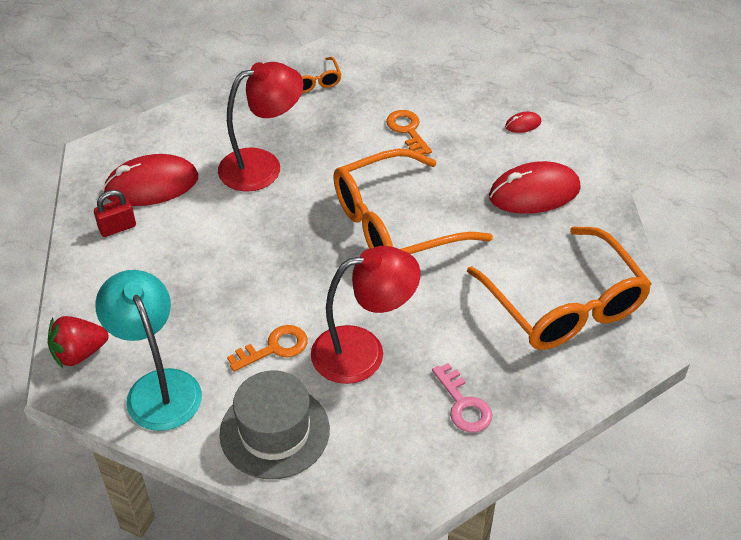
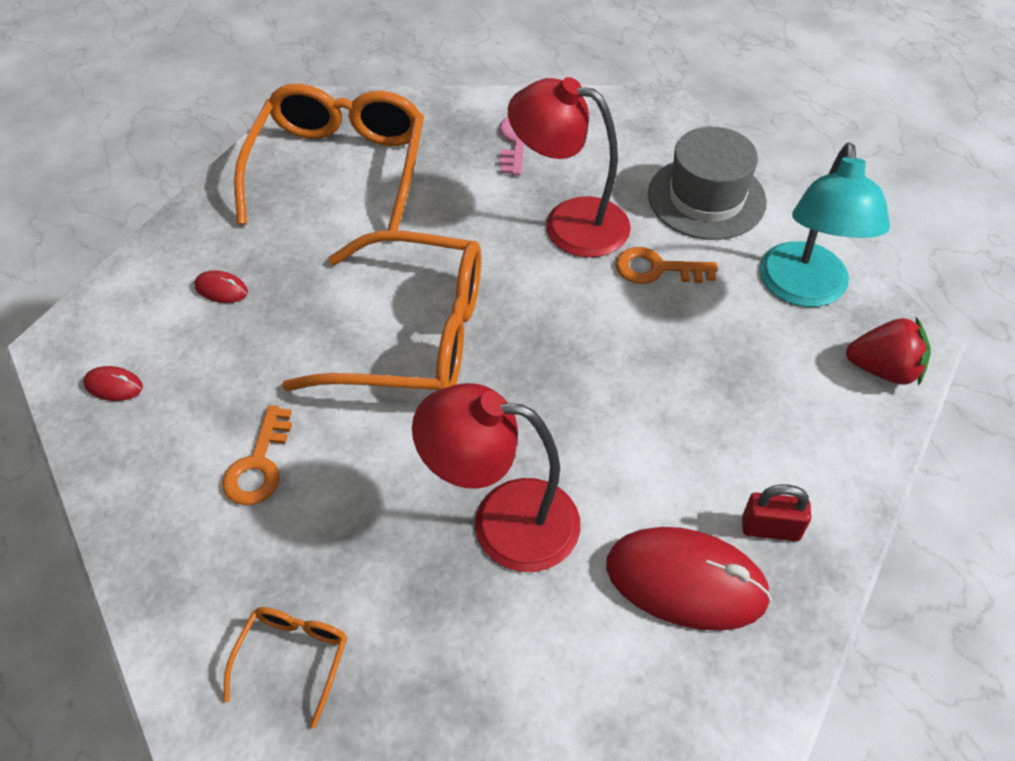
camera: 145 degrees left, 5 degrees up
red mouse [489,161,581,214] -> red mouse [194,270,248,303], size x0.43

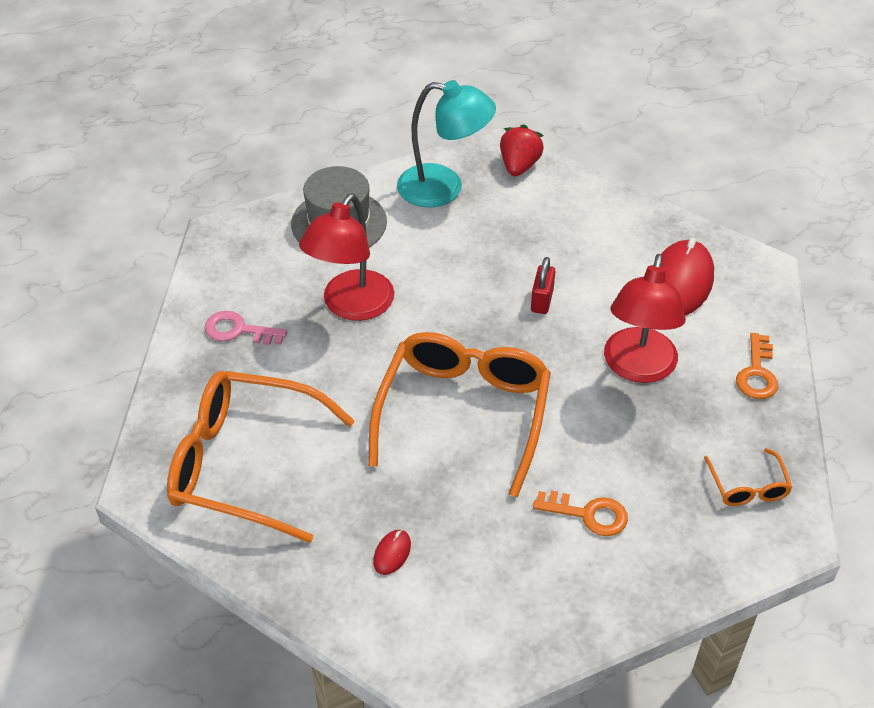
camera: 85 degrees left, 5 degrees down
red mouse [83,366,143,401] -> none
orange glasses [223,607,347,728] -> orange glasses turned 120 degrees counterclockwise [704,448,792,506]
orange key [616,247,717,284] -> orange key moved to [736,333,778,399]
red padlock [742,484,811,542] -> red padlock moved to [531,257,555,314]

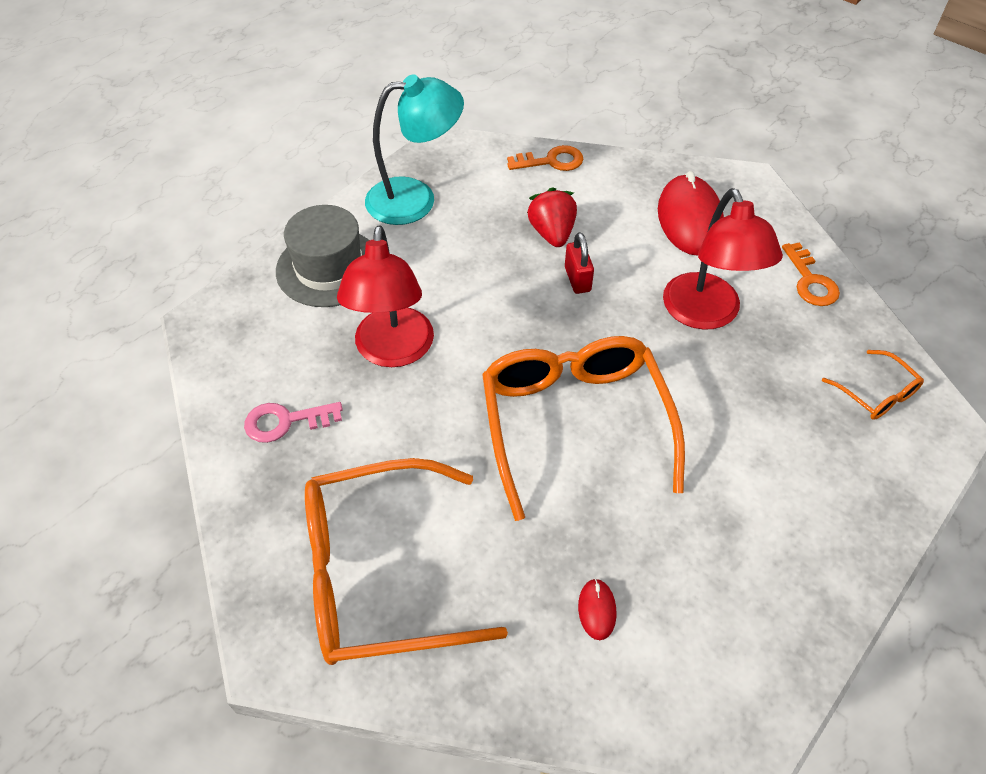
camera: 25 degrees left, 5 degrees up
red strawberry [500,124,544,176] -> red strawberry moved to [527,187,577,247]
orange key [533,491,628,536] -> orange key moved to [507,145,583,171]

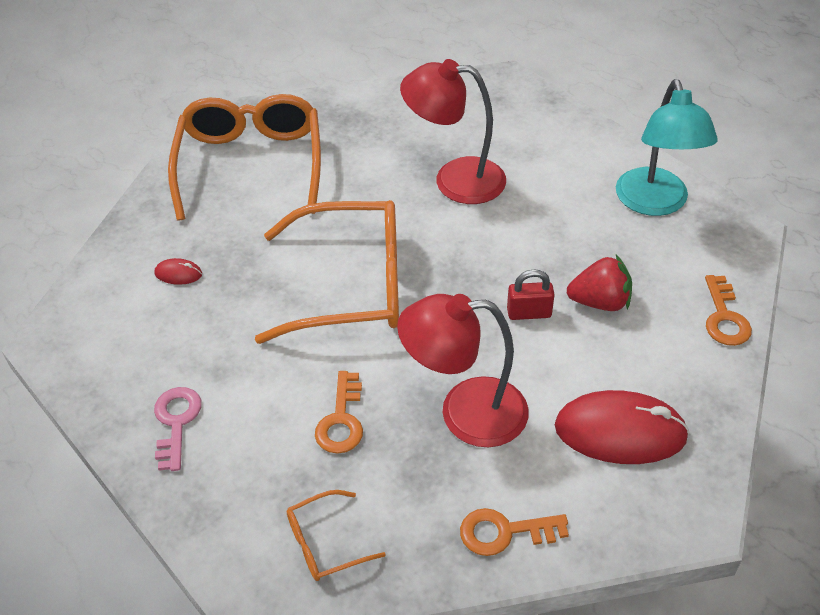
camera: 100 degrees right, 5 degrees down
pink key [244,402,343,443] -> pink key moved to [154,387,202,471]
grey hat [276,205,369,307] -> none
none -> orange key [315,371,363,454]

